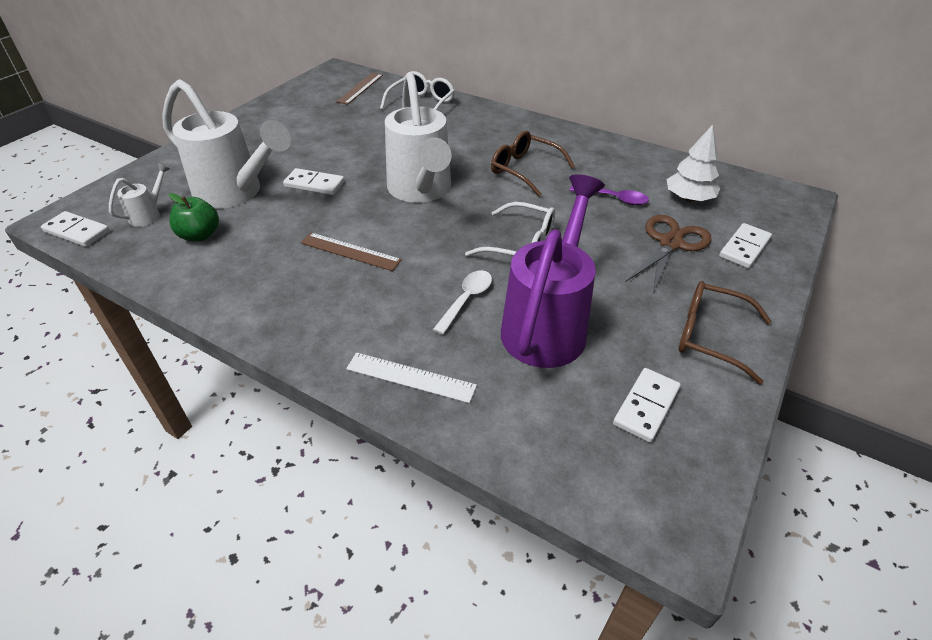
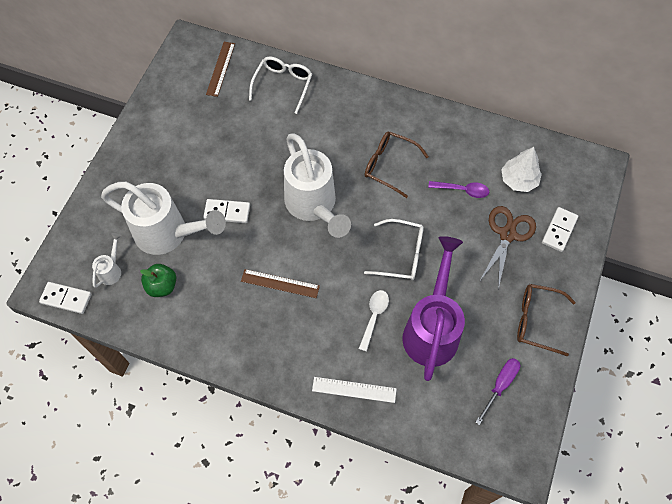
camera: 10 degrees left, 20 degrees up
white domino [613,368,681,443] -> purple screwdriver [475,358,520,425]

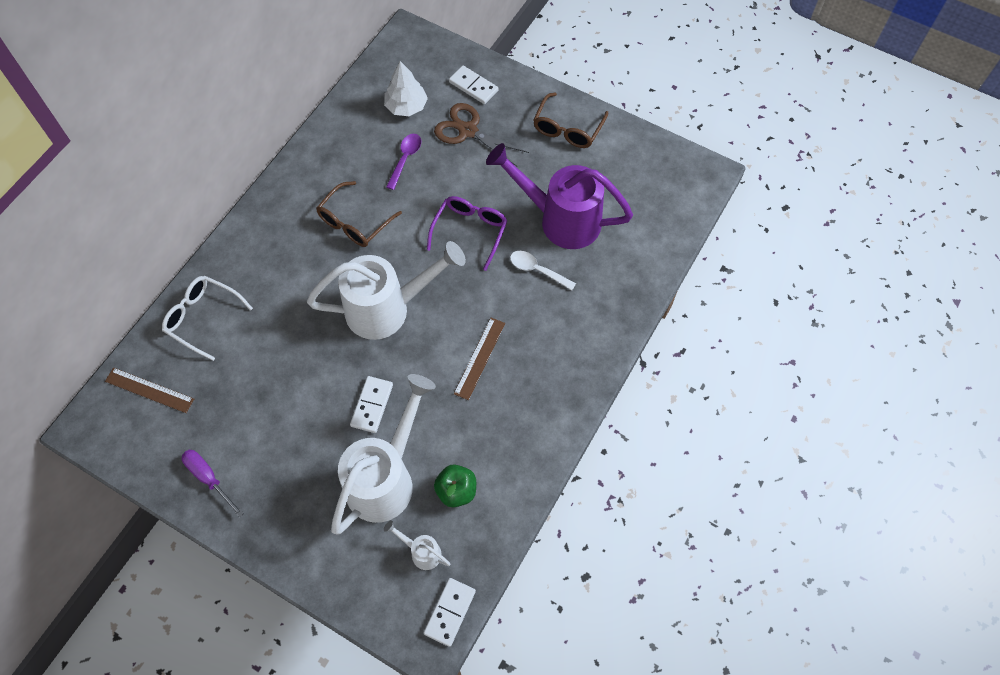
camera: 80 degrees left, 0 degrees up
white ruler [312,377,397,403] -> none
white glasses [364,219,424,280] -> purple glasses [427,196,508,271]
purple screwdriver [475,358,520,425] -> purple screwdriver moved to [182,450,244,517]

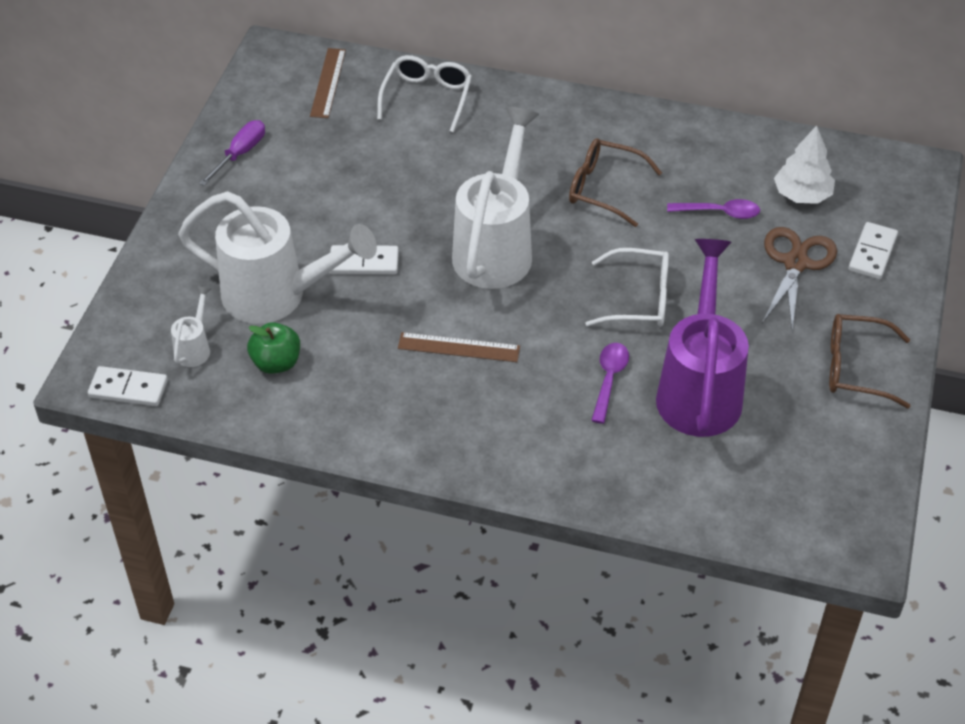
camera: 75 degrees right, 15 degrees down
white watering can [307,241,466,340] -> white watering can turned 135 degrees counterclockwise [452,107,539,289]
purple glasses [427,196,508,271] -> white glasses [585,248,669,327]
white spoon [510,251,576,291] -> purple spoon [591,343,629,424]

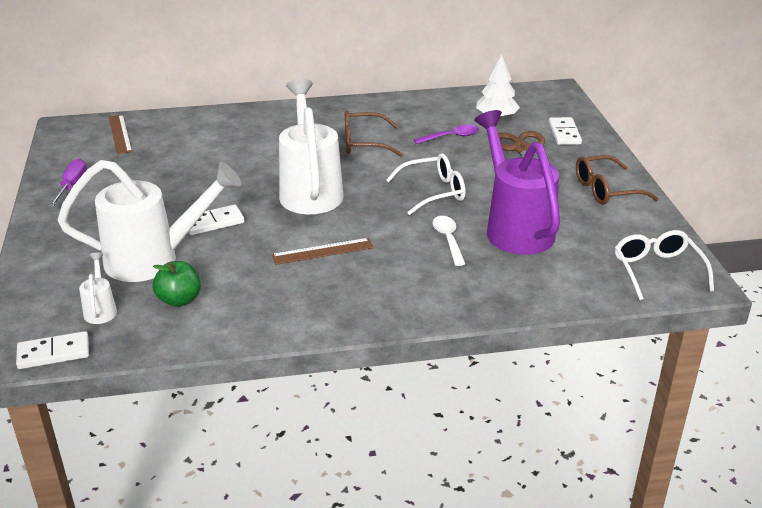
camera: 25 degrees left, 15 degrees down
white glasses [377,55,472,132] -> white glasses moved to [615,230,714,300]
purple spoon [591,343,629,424] -> white spoon [433,216,465,266]

